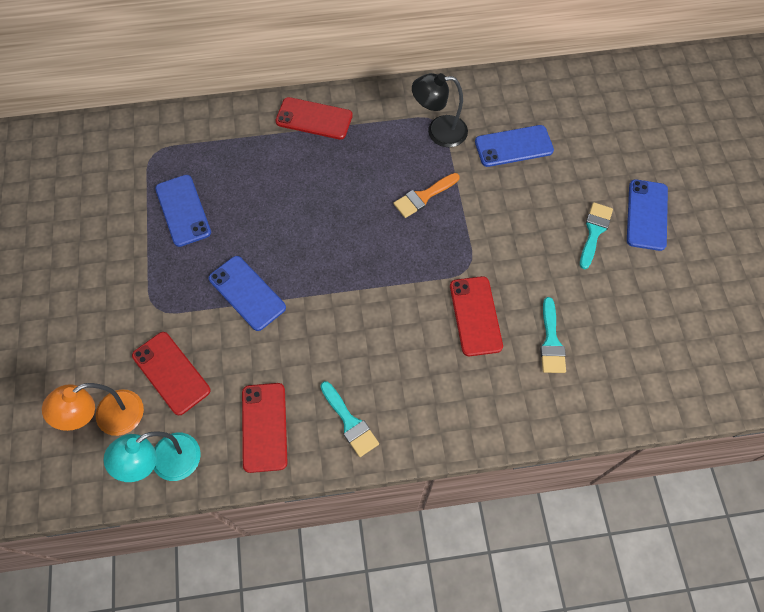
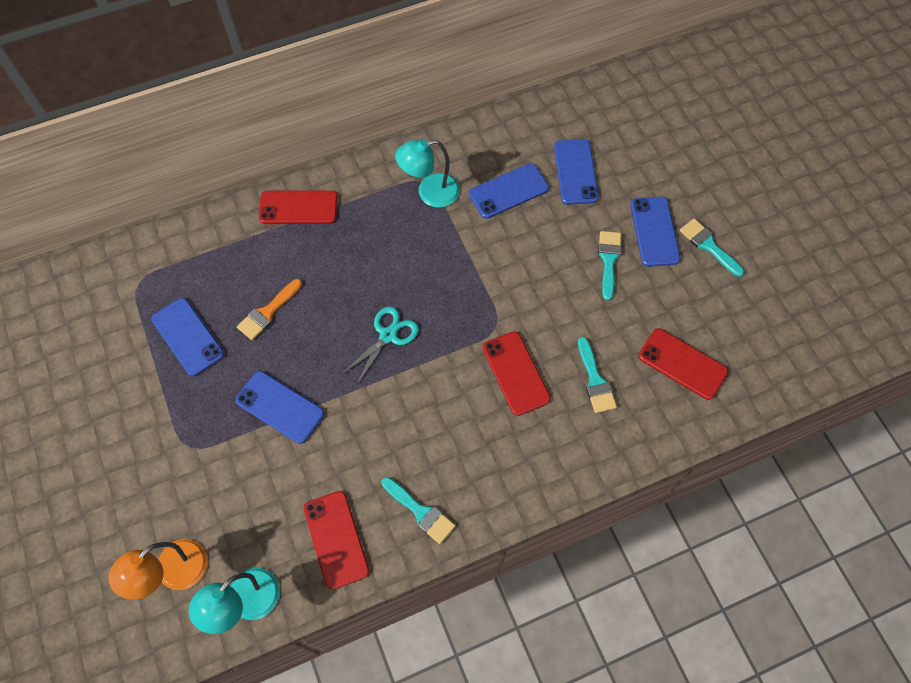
camera: 15 degrees left, 0 degrees up
red phone [132,332,211,416] -> red phone moved to [638,328,728,400]
orange brush [393,173,460,218] -> orange brush moved to [237,279,302,340]
black lamp [412,73,468,147] -> turquoise lamp [395,139,460,208]
none -> turquoise scissors [342,306,419,384]
none -> blue phone [554,139,599,205]
none -> turquoise brush [680,218,744,277]

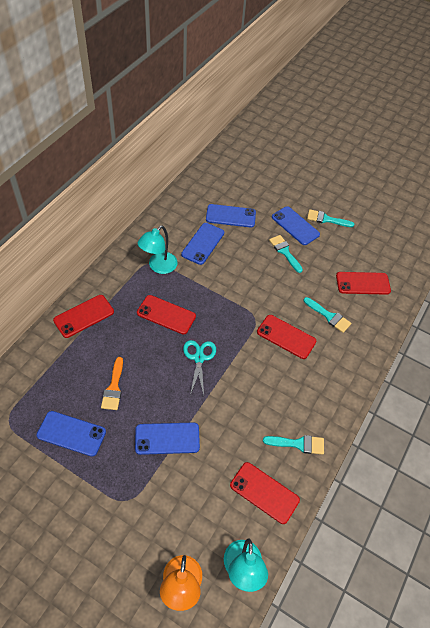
camera: 40 degrees left, 10 degrees down
blue phone [554,139,599,205] -> blue phone turned 45 degrees counterclockwise [206,204,256,228]
none -> red phone [137,295,196,335]

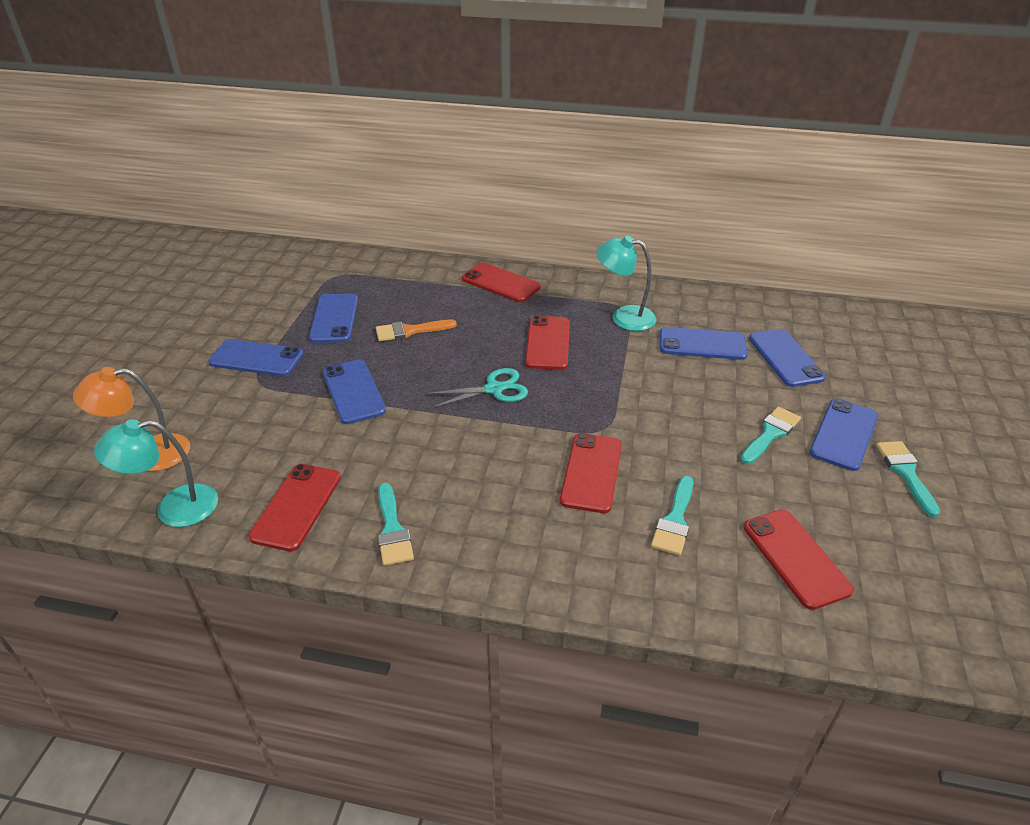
camera: 75 degrees right, 15 degrees down
none -> blue phone [208,339,304,376]

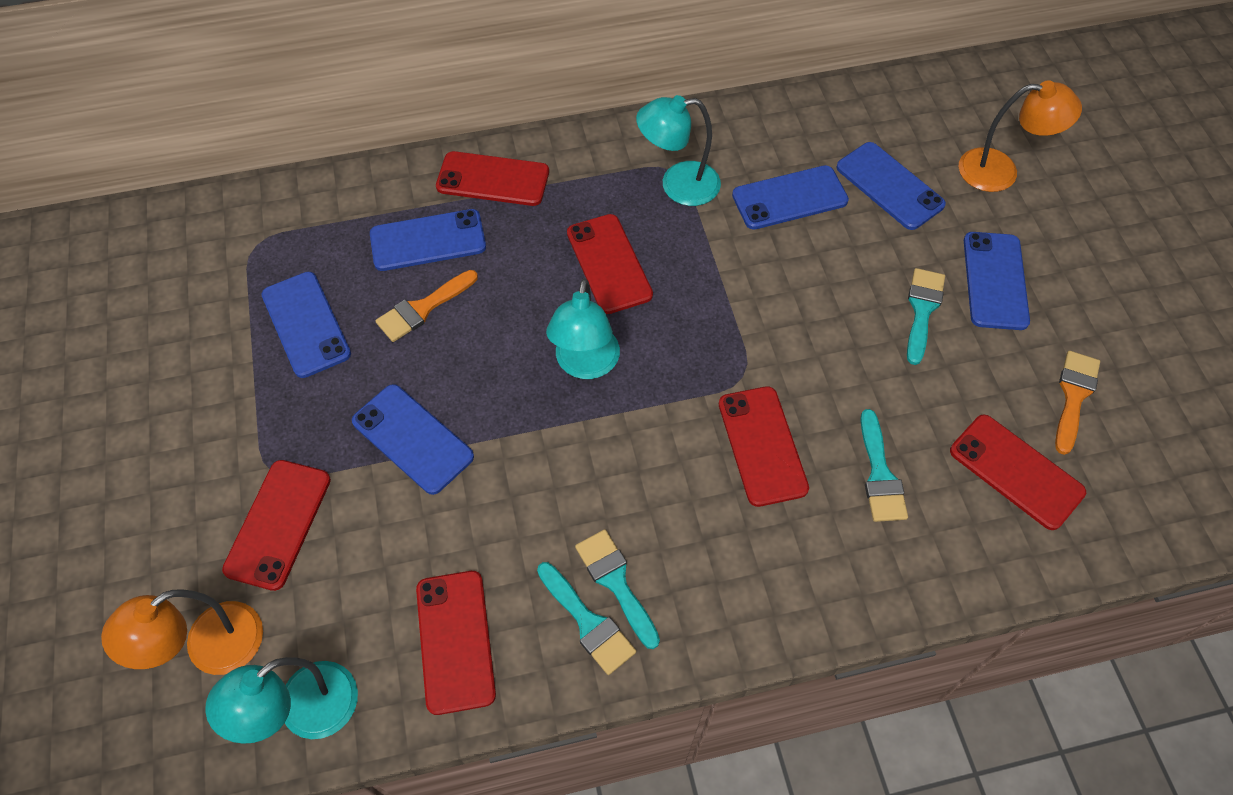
camera: 25 degrees left, 20 degrees up
blue phone [208,339,304,376] -> blue phone moved to [370,209,486,271]
turquoise scissors [427,368,528,408] -> turquoise lamp [546,278,620,379]
turquoise brush [876,441,940,517] -> turquoise brush moved to [575,529,660,649]
none -> red phone [222,460,331,591]
none -> orange lamp [959,80,1082,192]
none -> orange brush [1055,351,1100,455]

